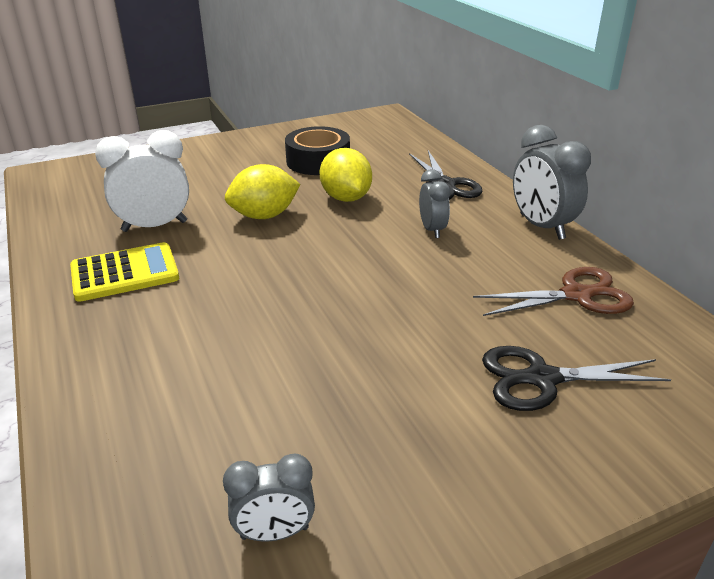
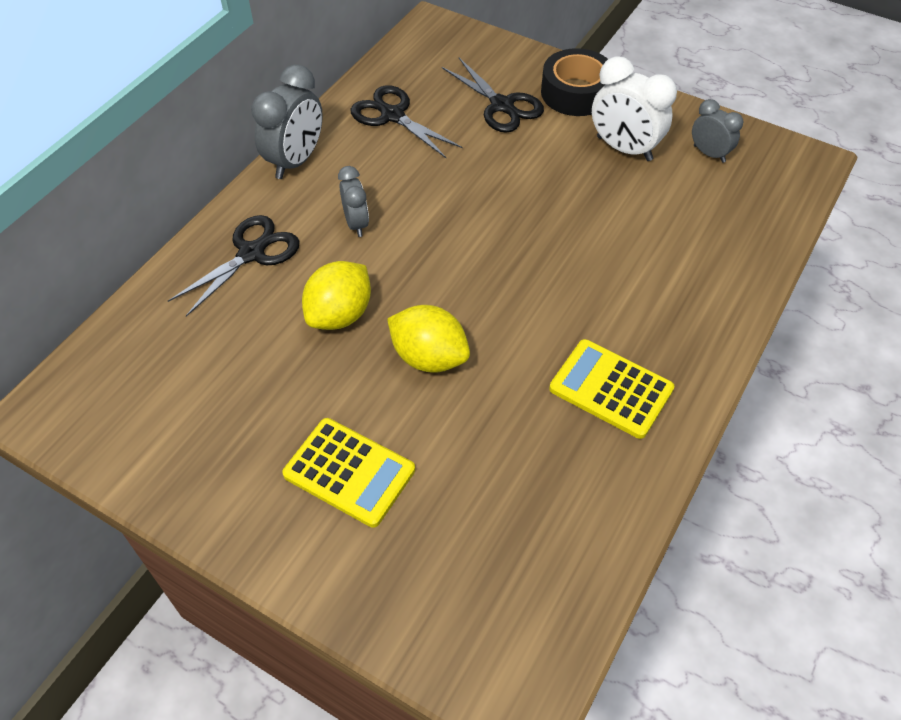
camera: 125 degrees left, 20 degrees up
white clock [95,130,189,232] -> white clock moved to [592,56,677,161]
black tape [285,126,350,175] -> black tape moved to [541,48,608,116]
grey clock [419,169,450,238] -> grey clock turned 120 degrees clockwise [338,166,369,237]
brown scissors [473,267,634,316] -> black scissors [351,85,463,158]
none -> yellow calculator [282,418,415,528]

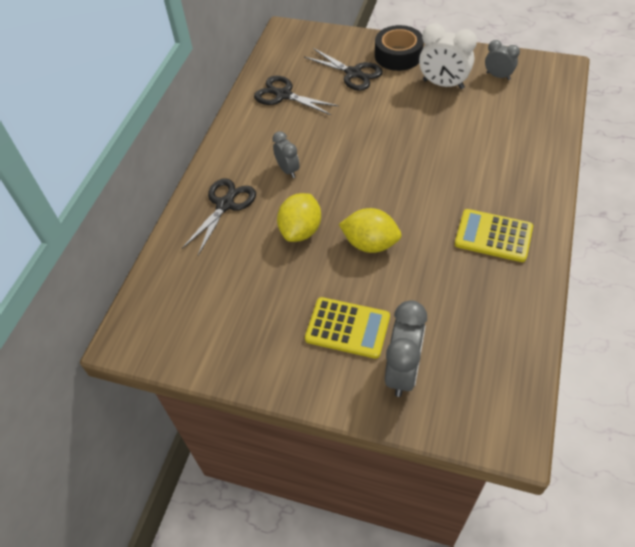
camera: 10 degrees left, 0 degrees up
grey clock [251,64,323,179] -> grey clock moved to [385,300,427,397]

